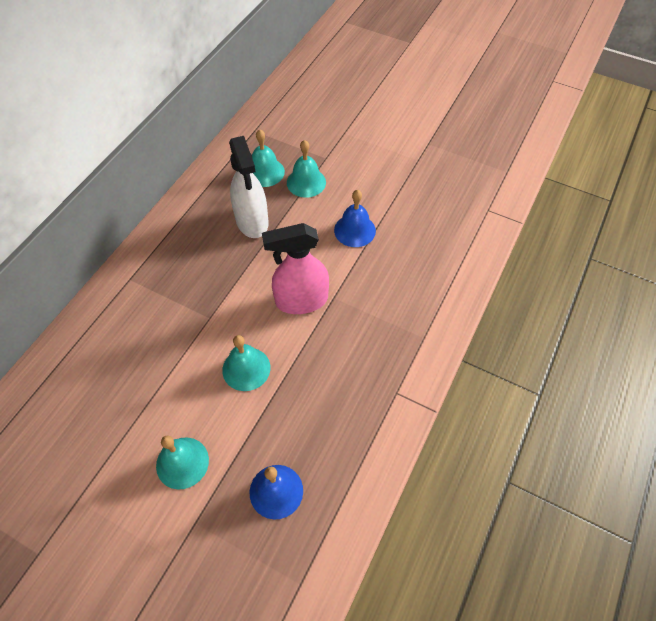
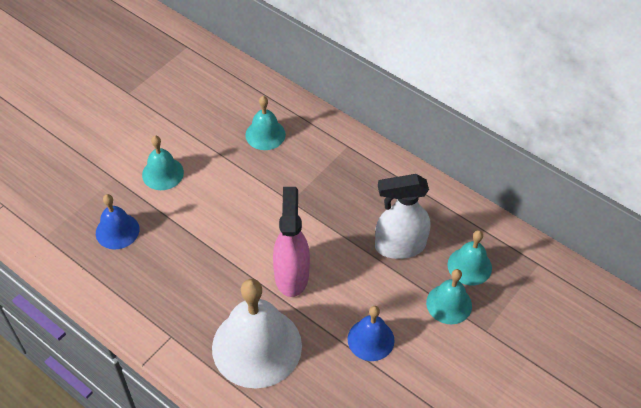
camera: 100 degrees right, 5 degrees down
turquoise bell [222,335,271,391] -> turquoise bell moved to [245,96,286,150]
none -> white bell [212,279,302,389]

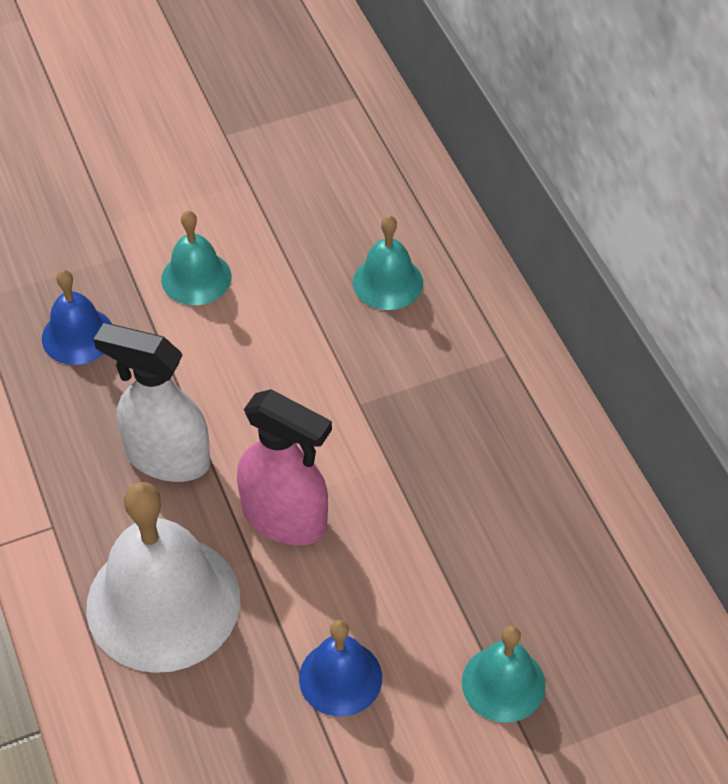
camera: 30 degrees right, 0 degrees up
pink spray bottle [273,187,310,297] -> pink spray bottle turned 90 degrees clockwise [237,389,332,545]
white spray bottle [375,174,430,259] -> white spray bottle moved to [94,323,210,482]
turquoise bell [447,230,492,285] -> none

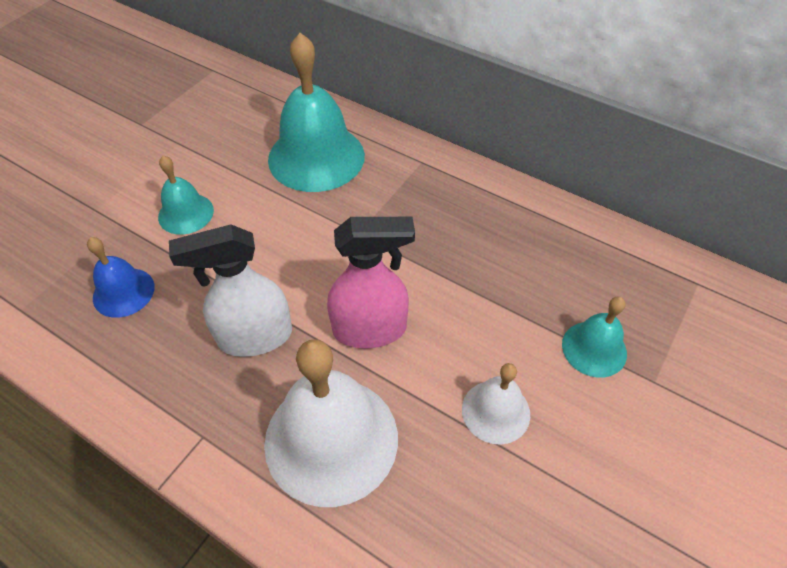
camera: 35 degrees left, 0 degrees up
blue bell [299,620,382,717] -> white bell [462,363,530,445]
turquoise bell [353,215,423,310] -> turquoise bell [268,33,365,192], size x1.90

